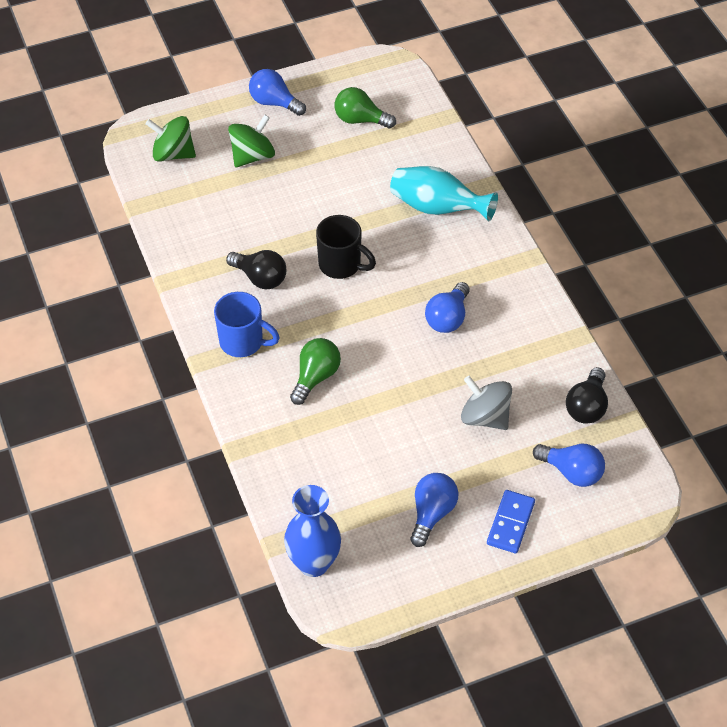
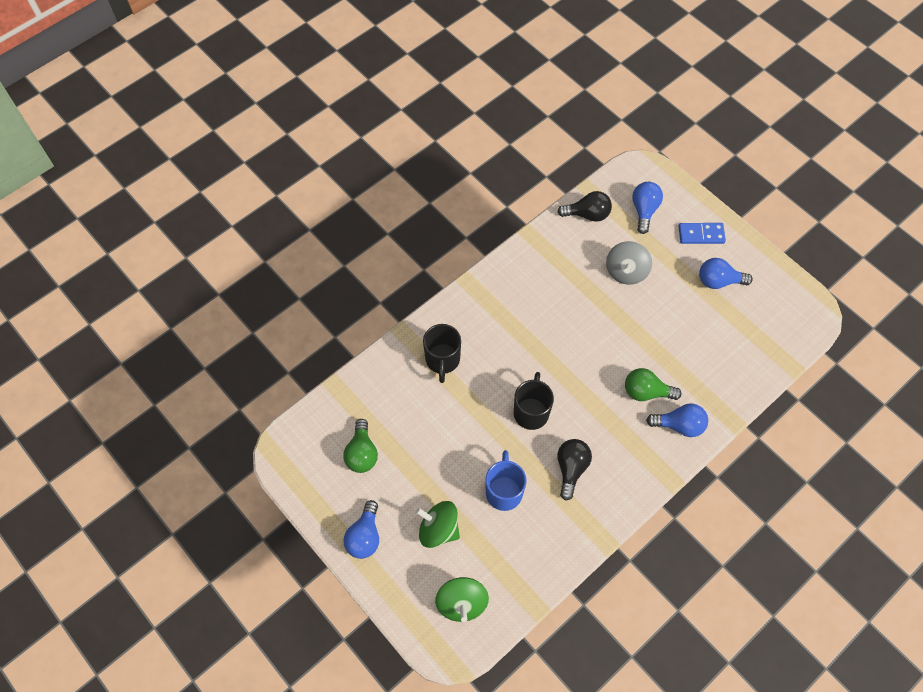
camera: 110 degrees left, 10 degrees up
blue mug [214,292,280,357] -> blue mug moved to [485,450,527,511]
blue vase [284,485,341,577] -> none
turquoise vase [390,166,498,221] -> black mug [423,324,461,383]
blue light bulb [425,282,470,333] -> blue light bulb moved to [646,404,708,437]

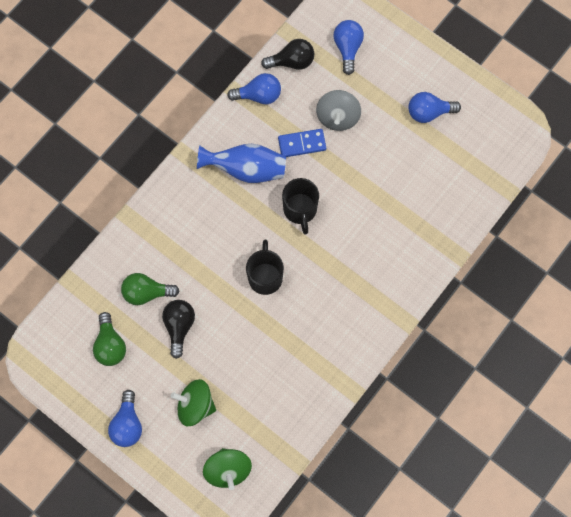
camera: 10 degrees left, 10 degrees up
black mug [423,324,461,383] -> black mug moved to [282,178,319,235]
blue mug [485,450,527,511] -> none
black light bulb [557,439,592,501] -> black light bulb moved to [162,300,195,359]
green light bulb [625,368,682,401] -> green light bulb moved to [121,273,179,305]
blue light bulb [646,404,708,437] -> blue light bulb moved to [227,73,281,104]
blue domino [678,223,726,244] -> blue domino moved to [278,129,326,157]
none -> blue vase [197,144,286,183]

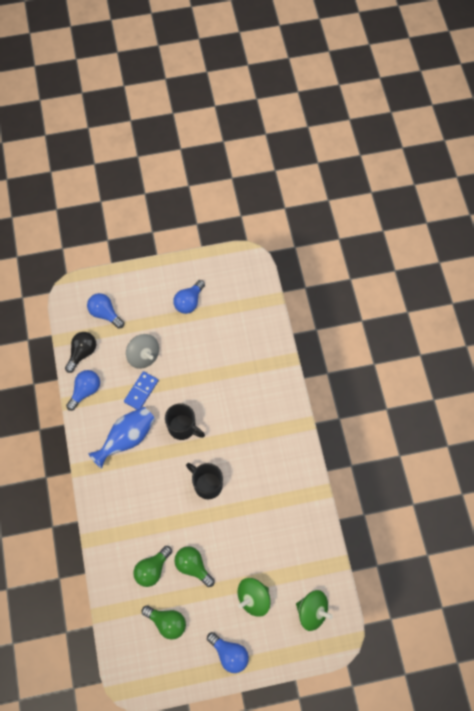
camera: 50 degrees left, 5 degrees down
black light bulb [162,300,195,359] -> green light bulb [175,546,215,587]

